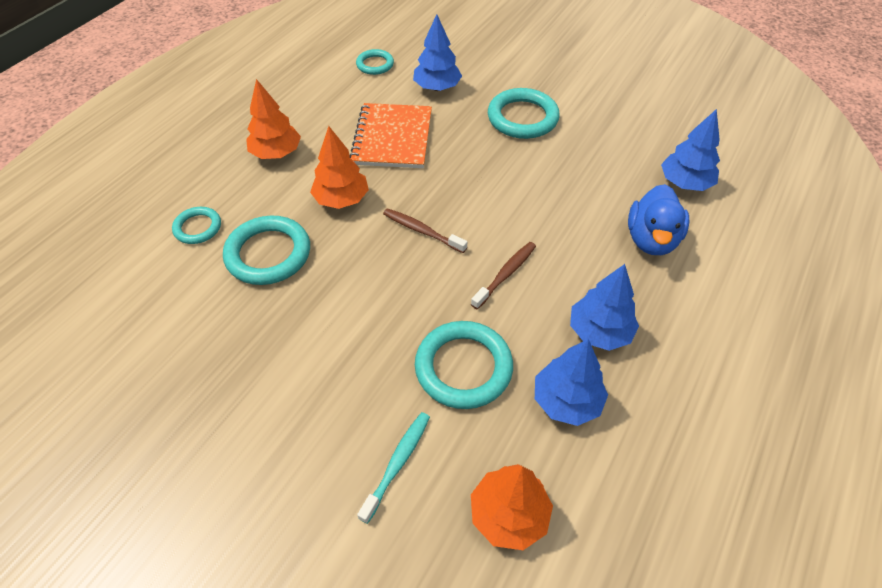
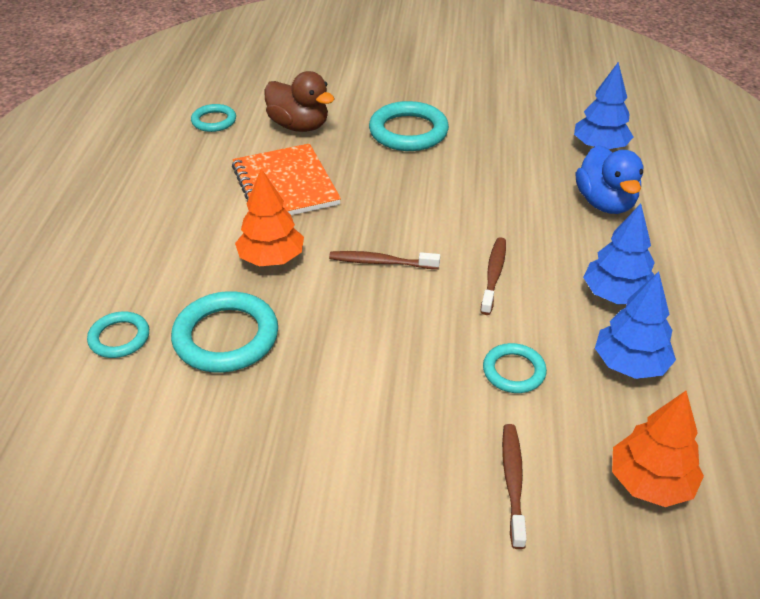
camera: 25 degrees left, 10 degrees down
orange tree [246,79,301,159] -> none
turquoise toothbrush [357,412,430,524] -> brown toothbrush [502,424,527,549]
blue tree [413,14,462,91] -> brown duck [265,71,334,132]
turquoise ring [415,321,513,409] -> turquoise ring [483,343,547,393], size x0.57

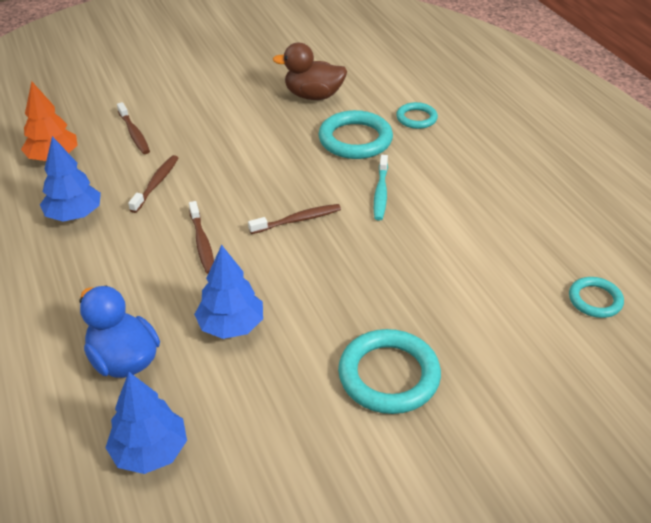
camera: 150 degrees right, 0 degrees up
orange notebook [232,143,341,215] -> none
orange tree [235,168,304,266] -> turquoise toothbrush [374,155,388,221]
brown duck [265,71,334,132] -> brown duck moved to [273,43,347,100]
turquoise ring [483,343,547,393] -> brown toothbrush [128,155,178,213]
blue tree [583,204,655,304] -> blue tree moved to [194,245,263,339]

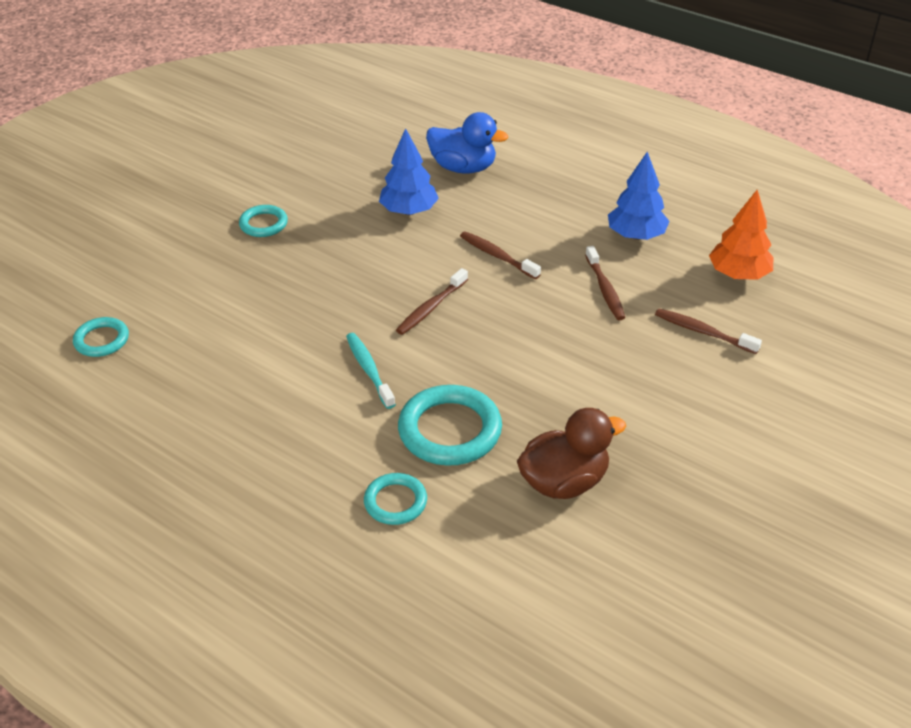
camera: 150 degrees right, 0 degrees up
blue tree [105,372,187,474] -> none
turquoise ring [338,329,441,414] -> turquoise ring [239,205,288,237], size x0.57

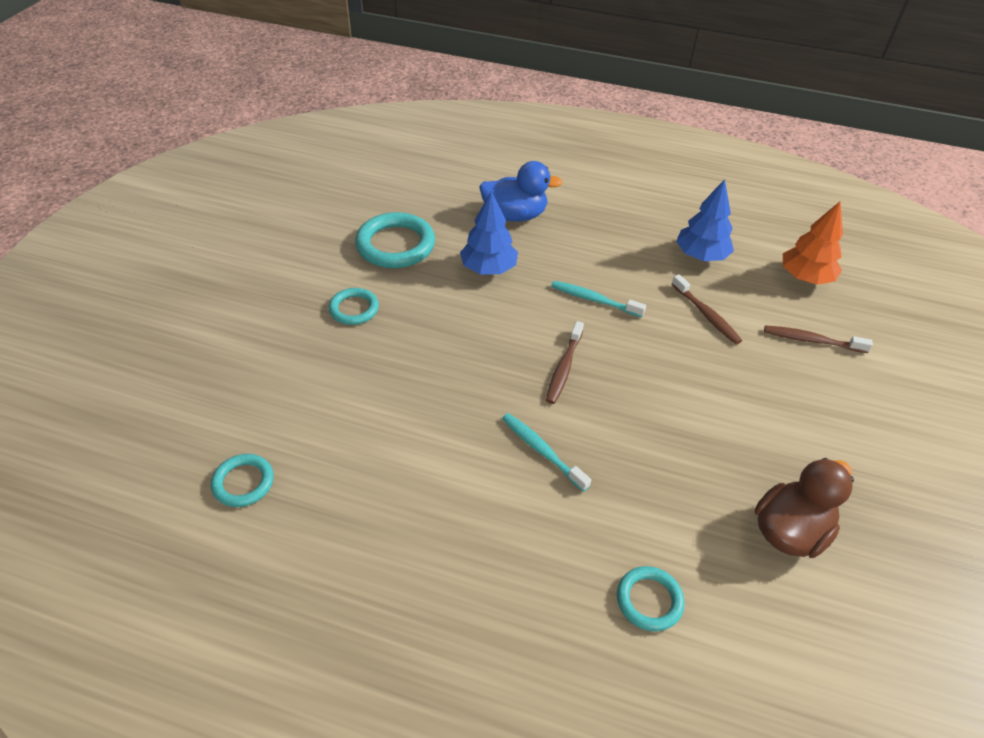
camera: 20 degrees left, 5 degrees up
turquoise ring [398,385,502,466] -> turquoise ring moved to [355,212,435,268]
brown toothbrush [460,231,541,279] -> turquoise toothbrush [551,281,646,318]

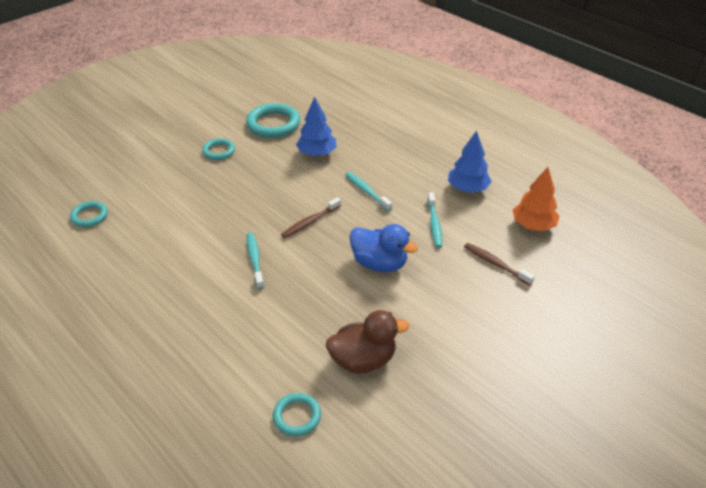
camera: 30 degrees right, 5 degrees down
blue duck [479,161,562,222] -> blue duck moved to [350,224,418,272]
turquoise ring [617,566,684,631] -> turquoise ring moved to [273,393,321,436]
brown toothbrush [672,274,742,345] -> turquoise toothbrush [427,192,442,248]

